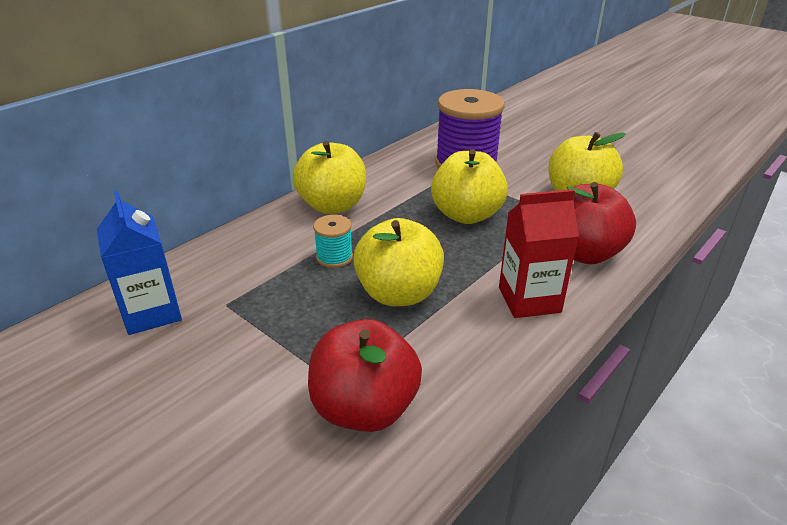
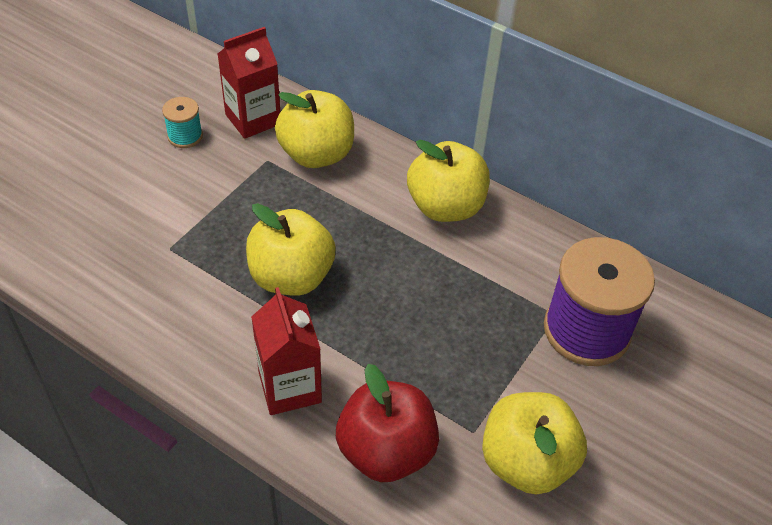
camera: 80 degrees right, 15 degrees up
blue carton [97,191,182,335] -> red carton [218,27,280,139]
red apple [308,319,422,432] -> none
turquoise spool [313,215,353,268] -> turquoise spool moved to [162,97,203,148]
yellow apple [431,149,508,224] -> yellow apple moved to [275,90,354,168]

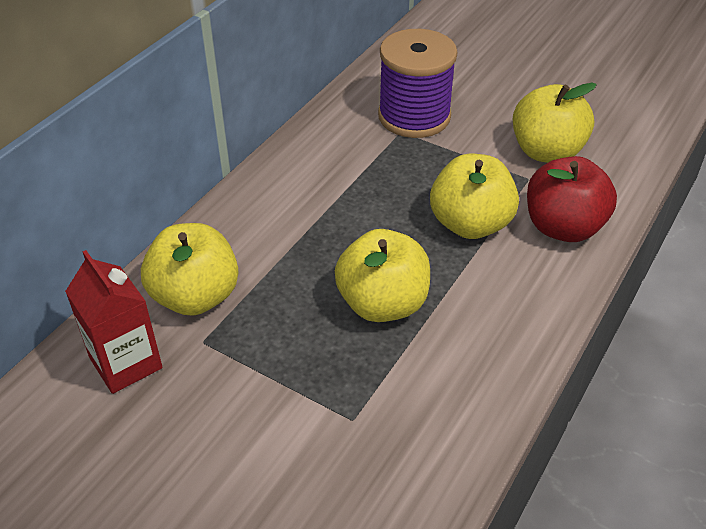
camera: 90 degrees left, 5 degrees down
turquoise spool [162,97,203,148] -> none
red carton [251,287,322,415] -> none
yellow apple [407,140,490,222] -> yellow apple moved to [430,154,519,239]

